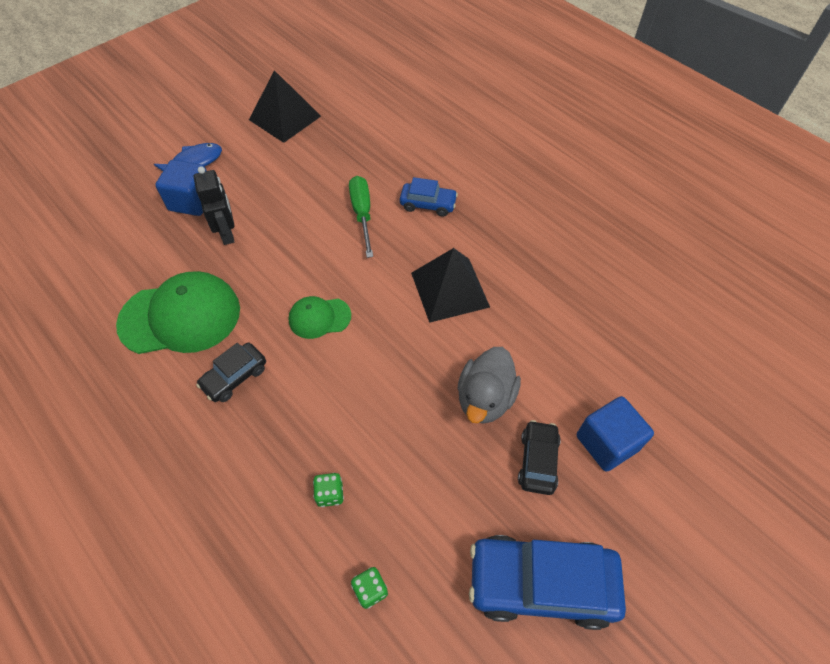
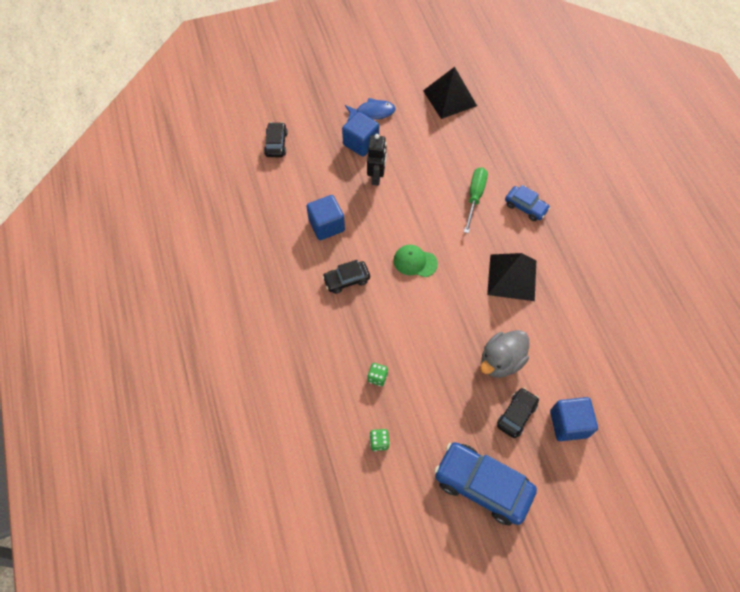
camera: 25 degrees right, 5 degrees up
green cap [116,271,240,354] -> blue cube [307,195,345,240]
none -> black car [264,122,288,157]

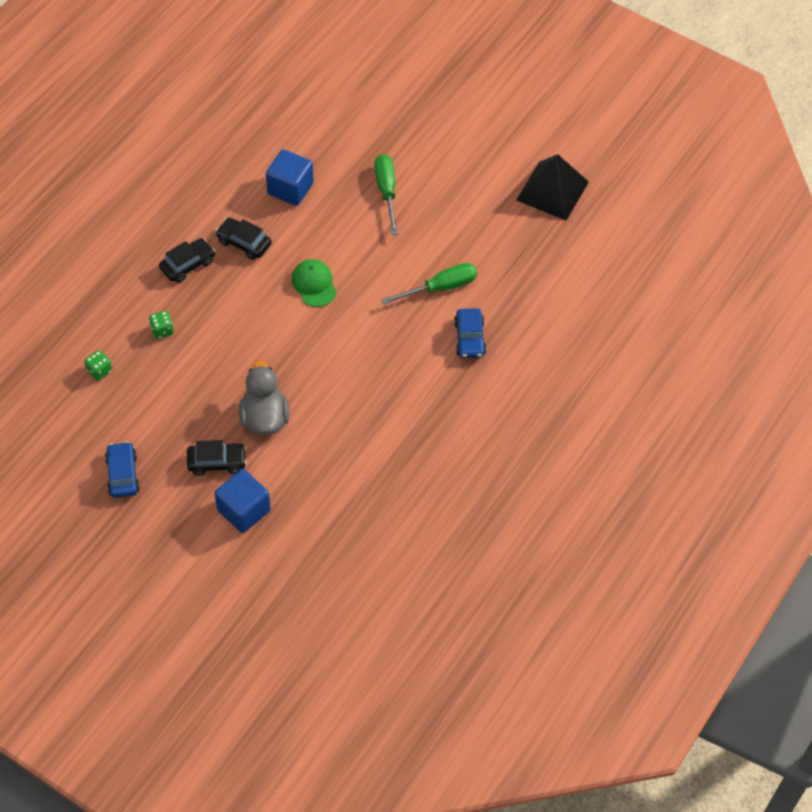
camera: 50 degrees right, 5 degrees down
black car [264,122,288,157] -> black car moved to [159,238,215,283]
blue cube [342,112,379,157] -> none
blue fish [345,98,396,122] -> none
black robot [367,134,386,186] -> green screwdriver [375,154,398,235]
blue car [434,442,537,525] -> blue car [105,441,140,498], size x0.54
grey duck [480,330,529,378] -> grey duck turned 75 degrees clockwise [239,360,289,435]
black pyramid [487,253,536,301] -> none

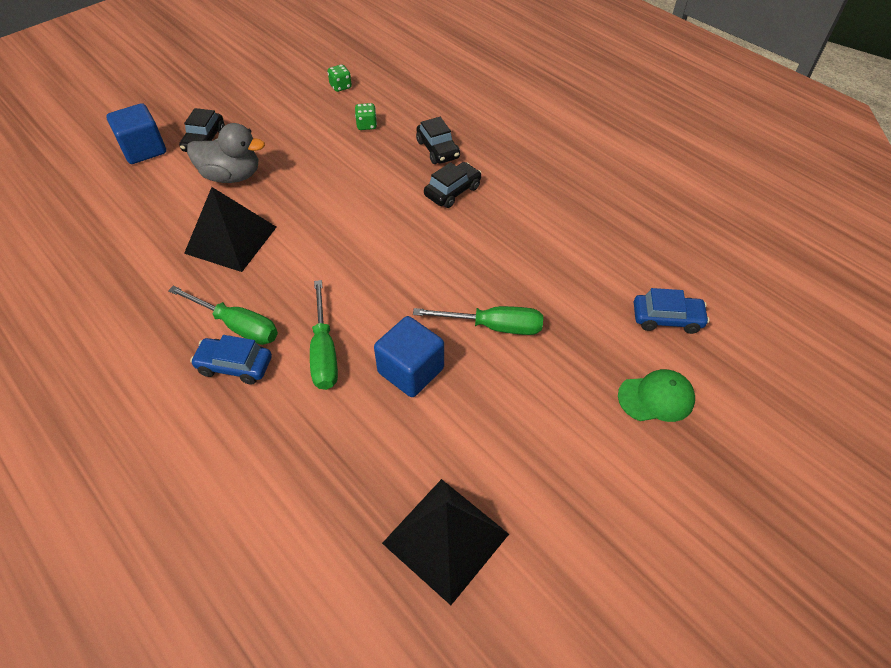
camera: 105 degrees right, 5 degrees down
blue car [105,441,140,498] -> blue car moved to [634,288,709,334]
blue cube [266,150,314,206] -> blue cube moved to [374,316,444,397]
green cap [292,259,337,307] -> green cap moved to [618,369,695,422]
none -> green screwdriver [168,285,278,345]
none -> black pyramid [184,187,277,272]

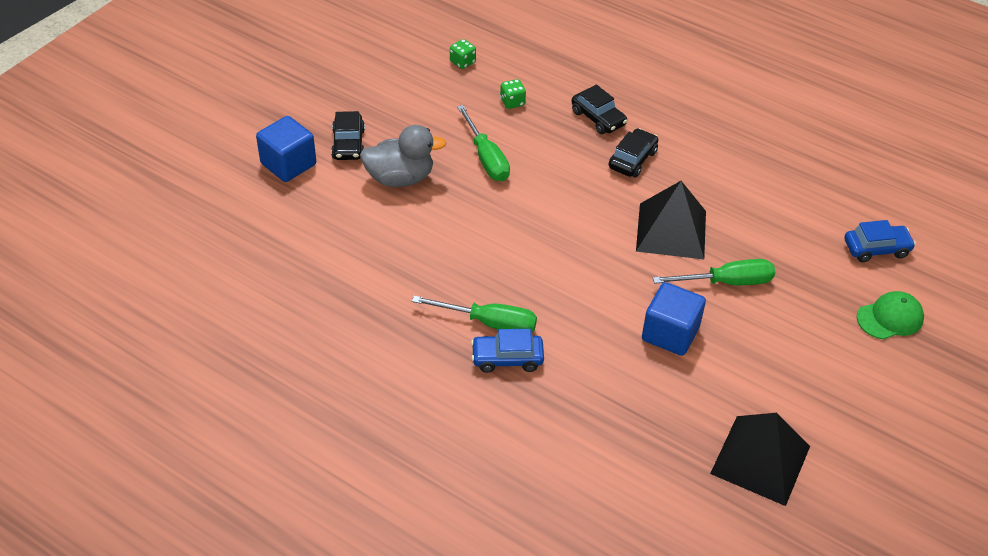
camera: 15 degrees left, 5 degrees down
black pyramid [184,187,277,272] -> black pyramid moved to [636,181,706,259]
green screwdriver [310,280,338,390] -> green screwdriver moved to [457,105,510,181]

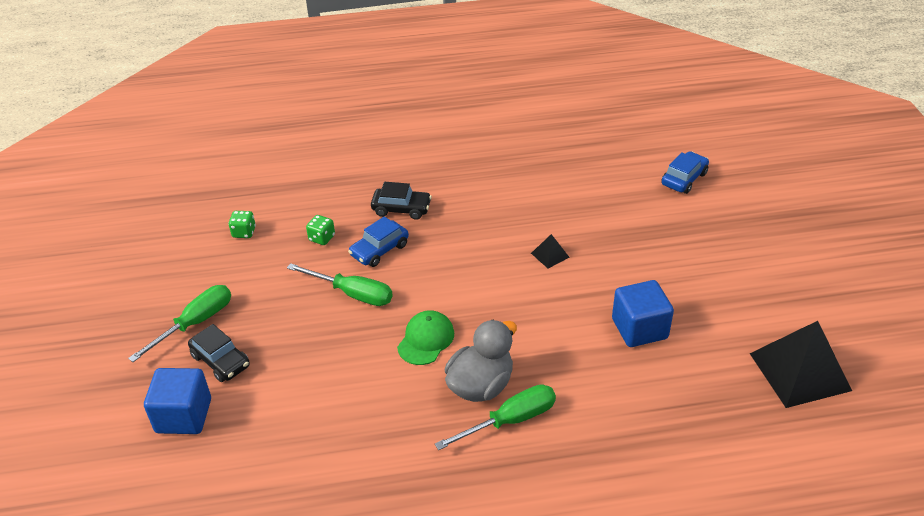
camera: 40 degrees left, 5 degrees down
grey duck [360,125,446,187] -> grey duck moved to [445,319,517,402]
blue car [471,329,544,373] -> blue car moved to [348,216,409,267]
black car [609,128,658,177] -> none
black pyramid [636,181,706,259] -> black pyramid [531,234,569,269], size x0.43
green screwdriver [653,259,775,285] -> green screwdriver moved to [128,285,231,362]
green cap [857,291,924,339] -> green cap moved to [397,310,454,365]

